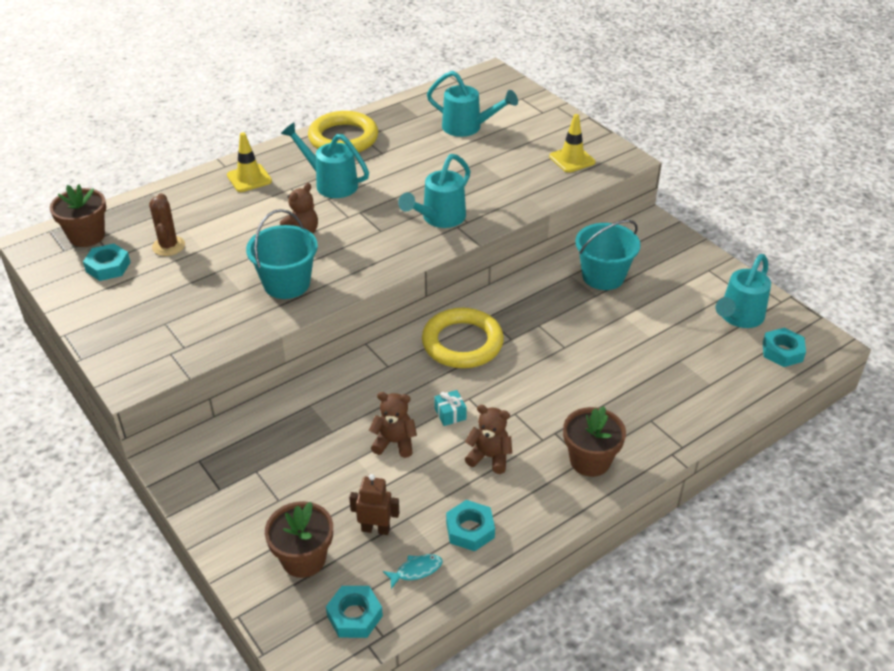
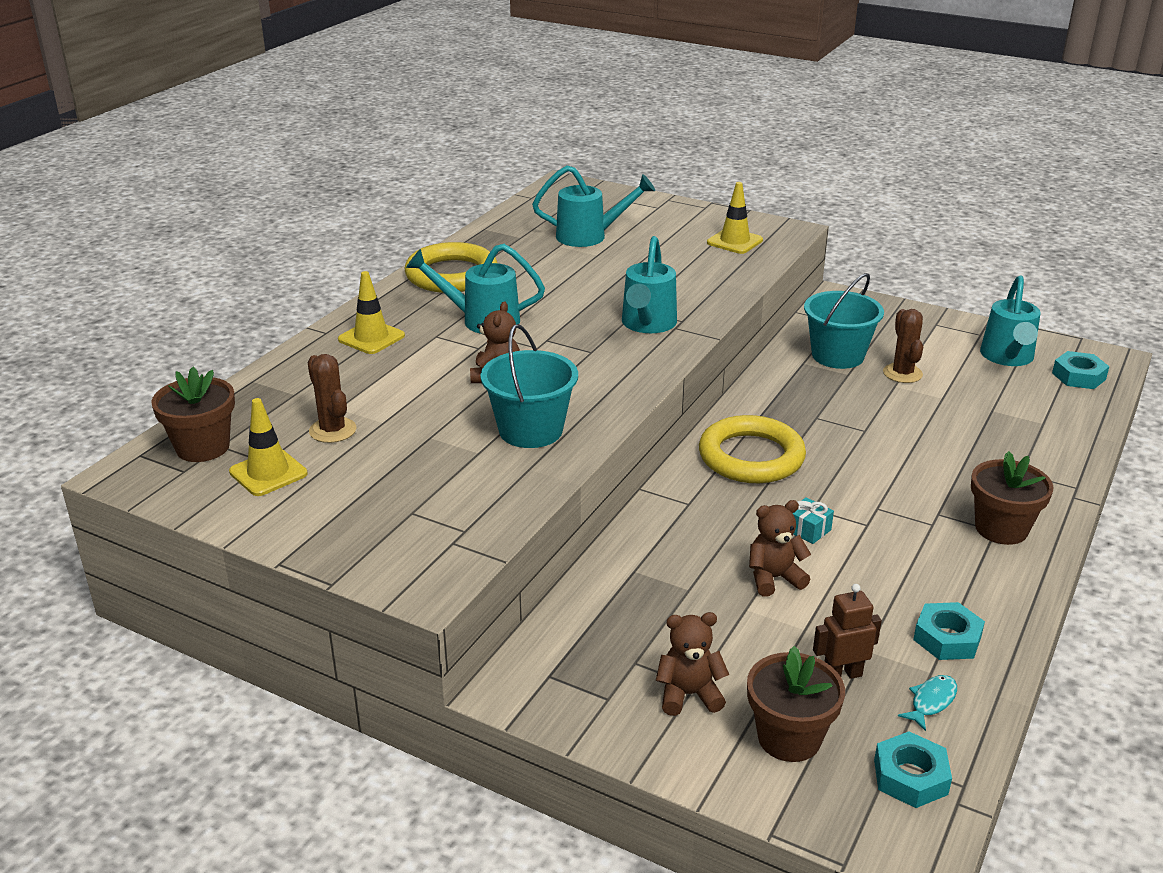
camera: 25 degrees left, 10 degrees down
turquoise nut [83,244,131,281] -> yellow traffic cone [229,398,308,496]
brown teddy bear [465,405,512,474] -> brown teddy bear moved to [656,612,729,716]
none -> brown cactus [883,309,923,383]

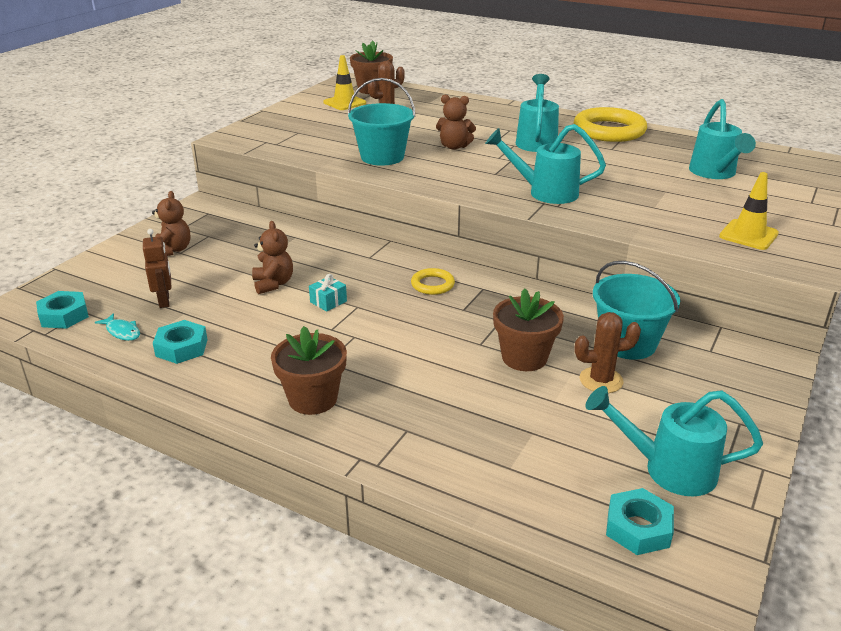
camera: 90 degrees right, 0 degrees up
yellow traffic cone [338,271,405,354] -> none
yellow ring [699,415,806,483] -> yellow ring [411,268,455,295], size x0.49
brown flower pot [747,646,845,762] -> brown flower pot moved to [493,288,564,371]

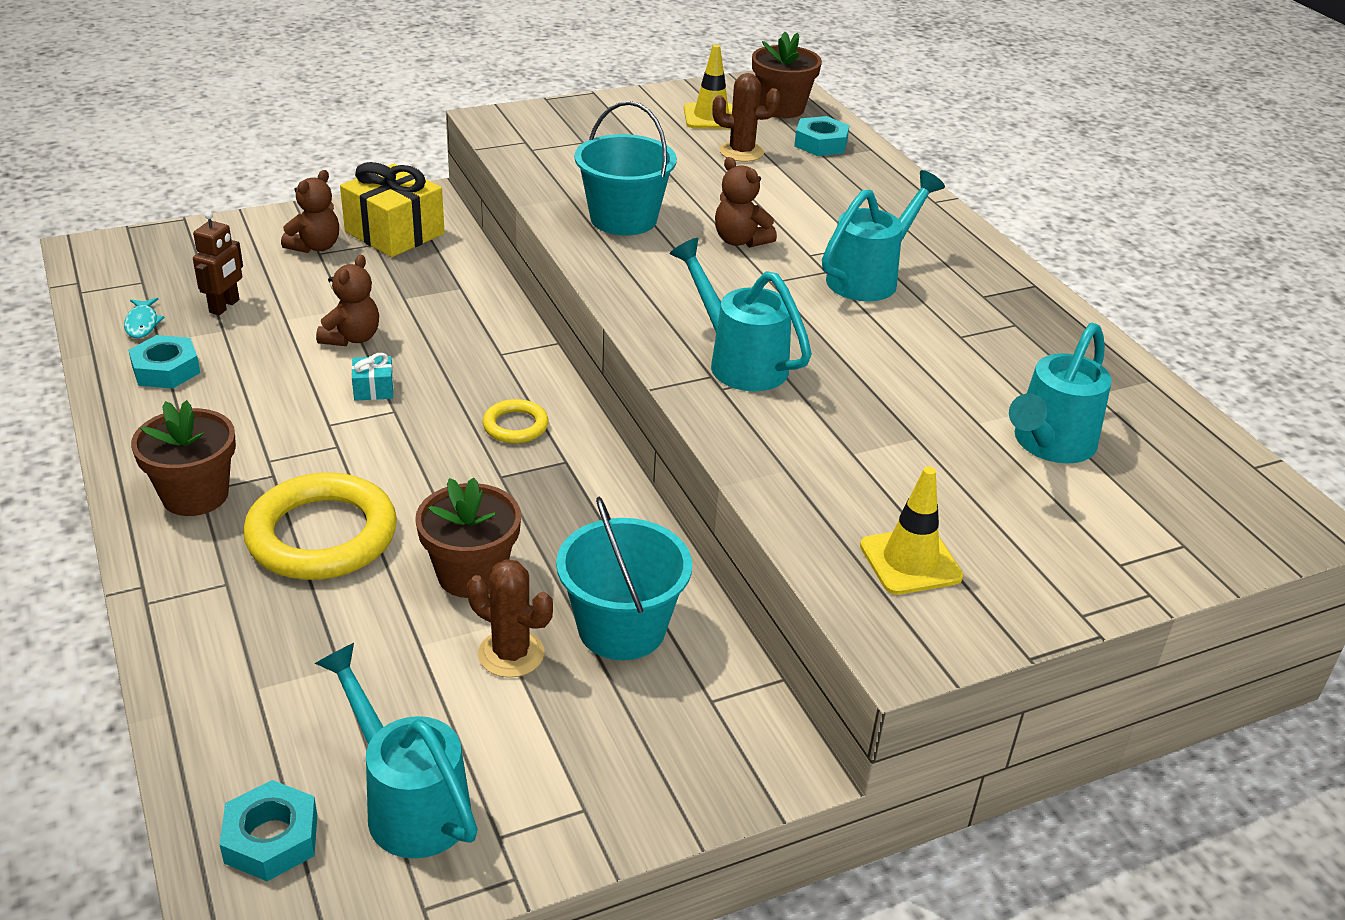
camera: 35 degrees right, 5 degrees up
turquoise nut [36,291,89,329] -> turquoise nut moved to [794,116,850,156]
yellow ring [573,107,647,142] -> yellow ring moved to [243,472,397,580]
none -> yellow gift [340,162,445,257]

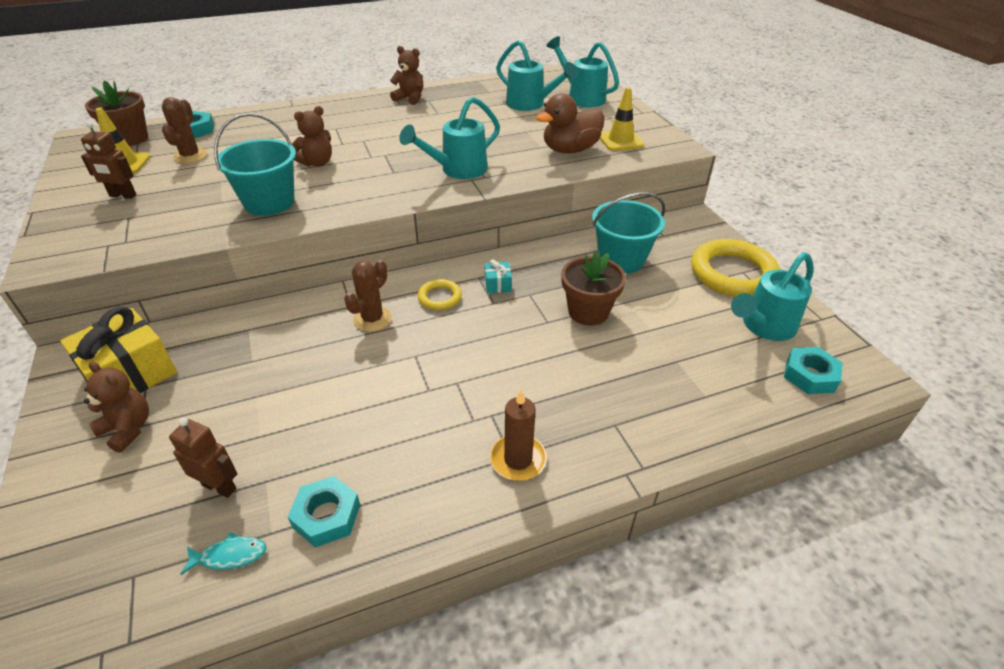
camera: 85 degrees left, 5 degrees up
brown flower pot [131,400,236,516] -> brown candle [490,390,547,481]
yellow ring [243,472,397,580] -> yellow ring moved to [691,239,780,297]
brown teddy bear [316,255,379,346] -> brown teddy bear moved to [390,46,423,105]
turquoise gift [352,353,394,401] -> turquoise gift moved to [485,259,512,293]
brown cactus [467,559,553,678] -> brown cactus moved to [344,260,392,332]
turquoise watering can [822,170,945,302] -> turquoise watering can moved to [547,36,619,108]
none -> brown robot [81,122,136,199]
none -> brown duck [536,93,605,154]

